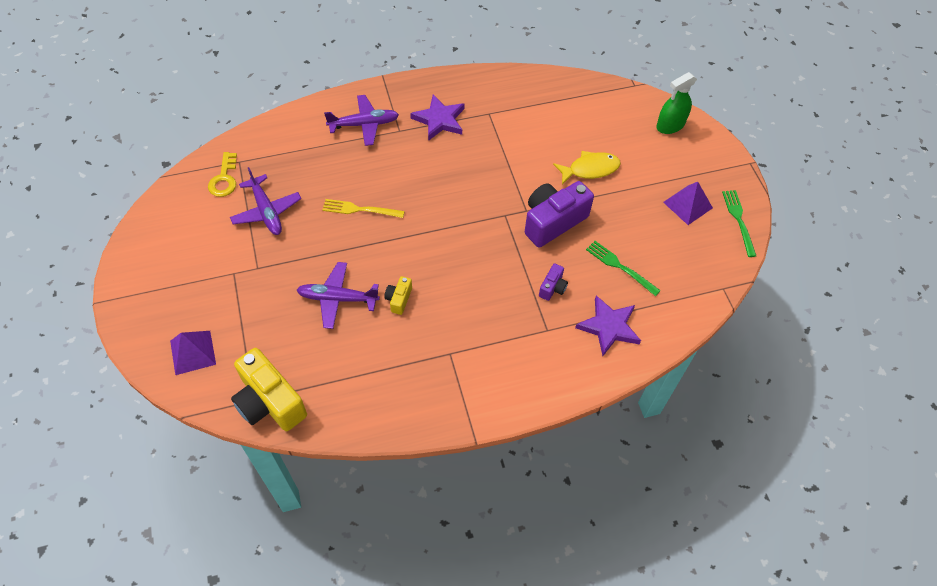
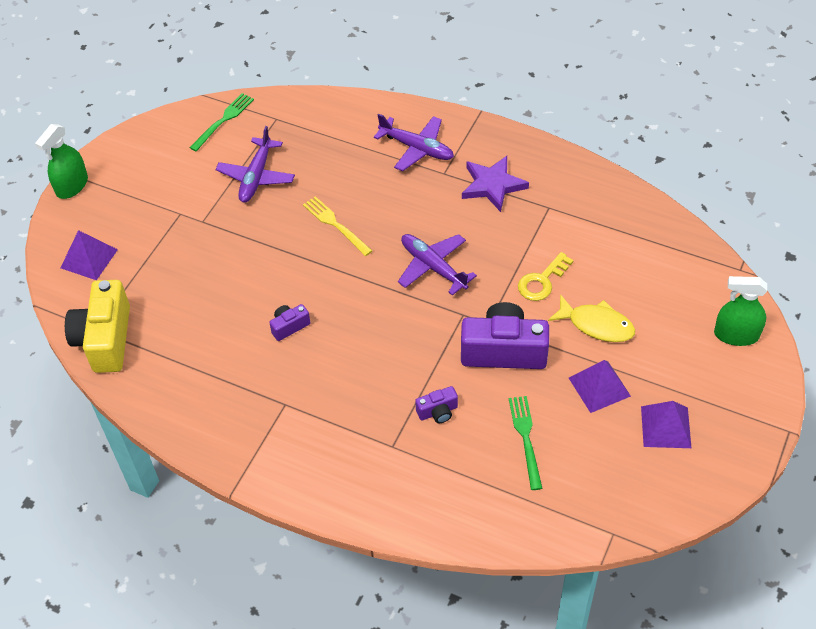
camera: 45 degrees right, 5 degrees down
yellow key [208,152,237,197] -> yellow key moved to [518,252,574,301]
purple plane [297,262,380,329] -> purple plane moved to [398,234,477,296]
yellow camera [384,276,412,315] -> purple camera [269,304,310,341]
purple star [575,295,641,356] -> none
green fork [722,190,756,257] -> green fork moved to [189,93,254,151]
none -> green spray bottle [35,124,88,199]
none -> purple pyramid [569,360,631,413]

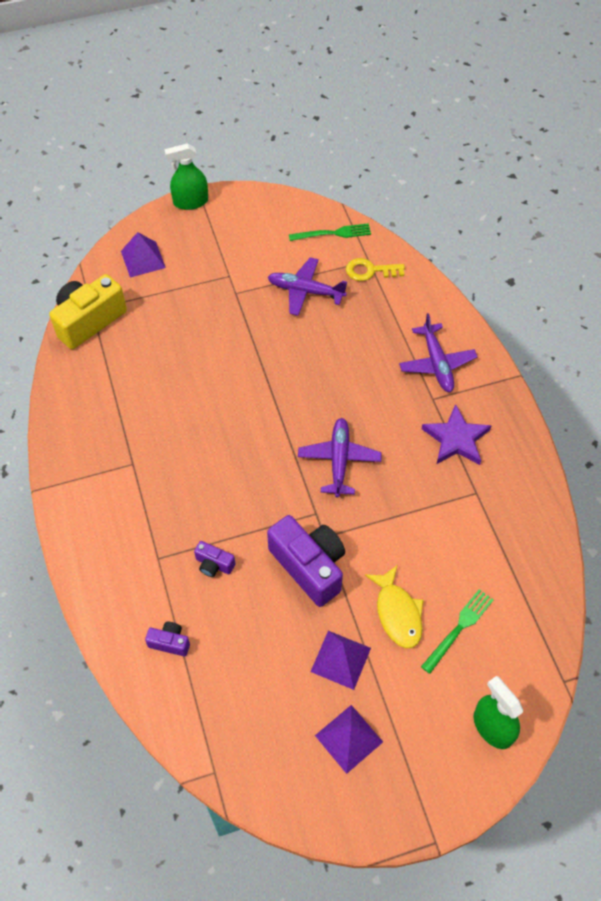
camera: 45 degrees right, 5 degrees up
purple plane [215,126,295,203] -> purple plane turned 45 degrees clockwise [268,257,347,316]
purple camera [269,304,310,341] -> purple camera moved to [145,622,190,656]
yellow fork [303,196,372,256] -> none
green fork [509,396,543,490] -> green fork moved to [421,589,493,674]
yellow key [518,252,574,301] -> yellow key moved to [346,258,405,281]

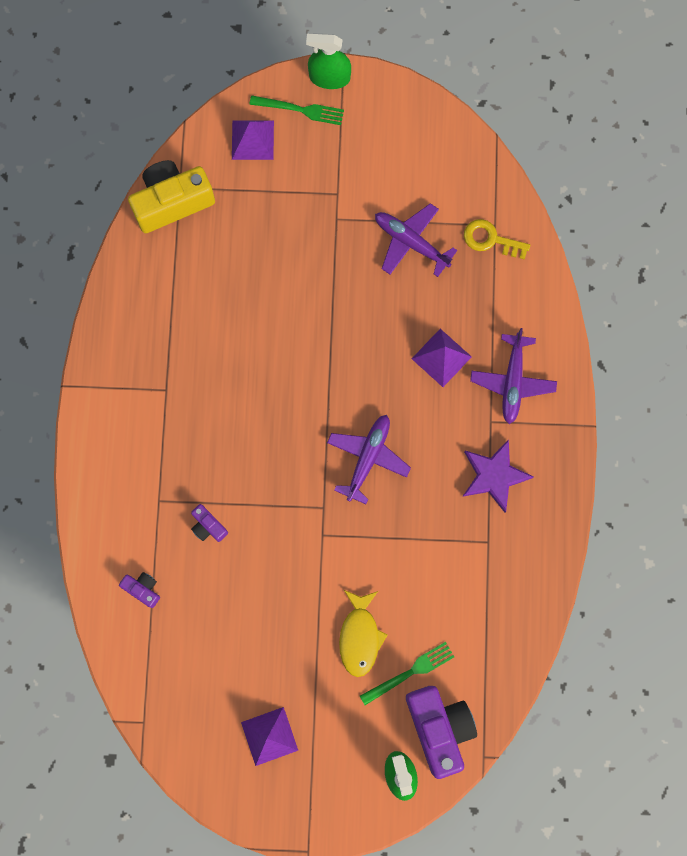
camera: 20 degrees right, 20 degrees up
purple camera [267,515,345,607] -> purple camera moved to [406,686,477,779]
green fork [289,223,371,241] -> green fork moved to [249,95,344,125]
purple pyramid [310,631,371,690] -> purple pyramid moved to [412,329,472,387]

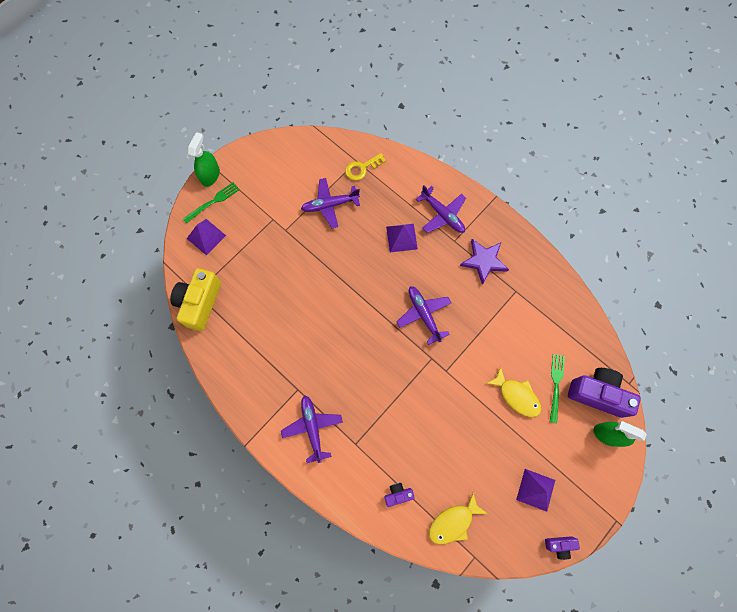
camera: 50 degrees left, 5 degrees down
purple camera [191,504,228,542] -> purple camera moved to [545,536,580,560]
green spray bottle [306,33,351,89] -> green spray bottle turned 150 degrees clockwise [188,132,220,187]
none -> purple plane [281,396,343,463]
none -> yellow fish [429,492,488,545]

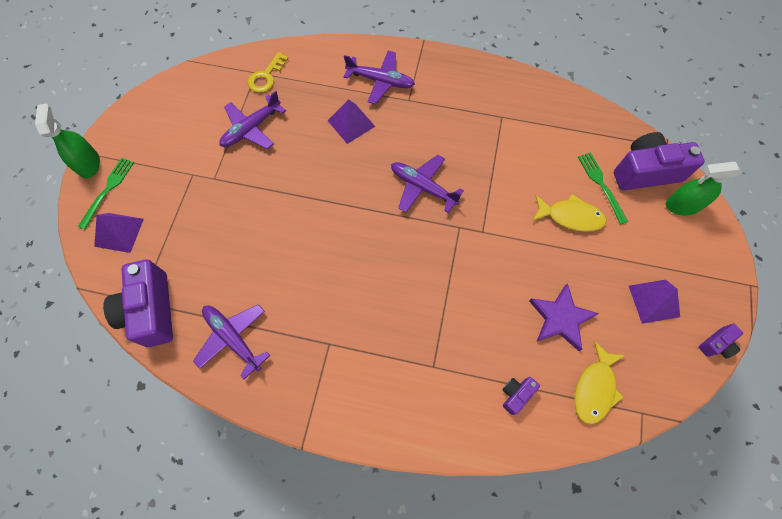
camera: 30 degrees left, 5 degrees down
yellow camera [170,268,221,331] -> purple camera [103,260,173,347]
purple plane [281,396,343,463] -> purple plane moved to [193,304,270,379]
purple star [460,239,509,285] -> purple star moved to [529,283,599,351]

